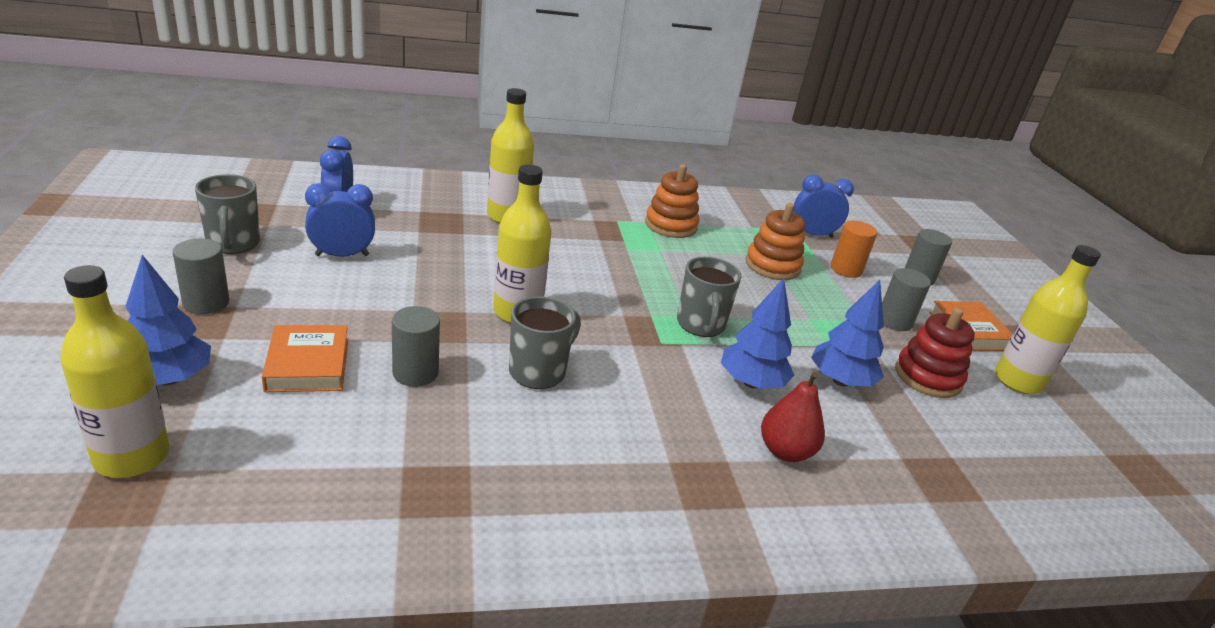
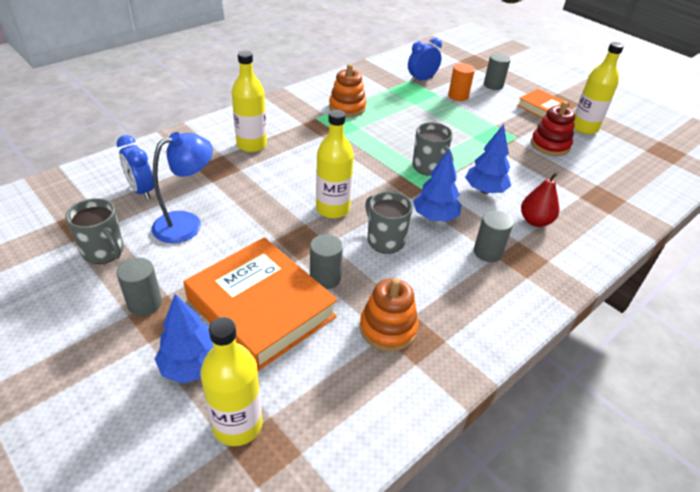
camera: 30 degrees left, 10 degrees up
orange book [262,325,348,392] -> orange book [184,237,338,371], size x1.92
blue clock [305,183,375,257] -> blue lamp [152,132,213,243]
grey mug [509,296,581,389] -> grey mug turned 45 degrees counterclockwise [365,192,413,254]
orange stacking toy [746,203,805,280] -> orange stacking toy moved to [360,278,419,352]
blue tree [811,280,884,387] -> blue tree moved to [413,149,462,222]
grey cylinder [882,268,931,331] -> grey cylinder moved to [474,211,513,262]

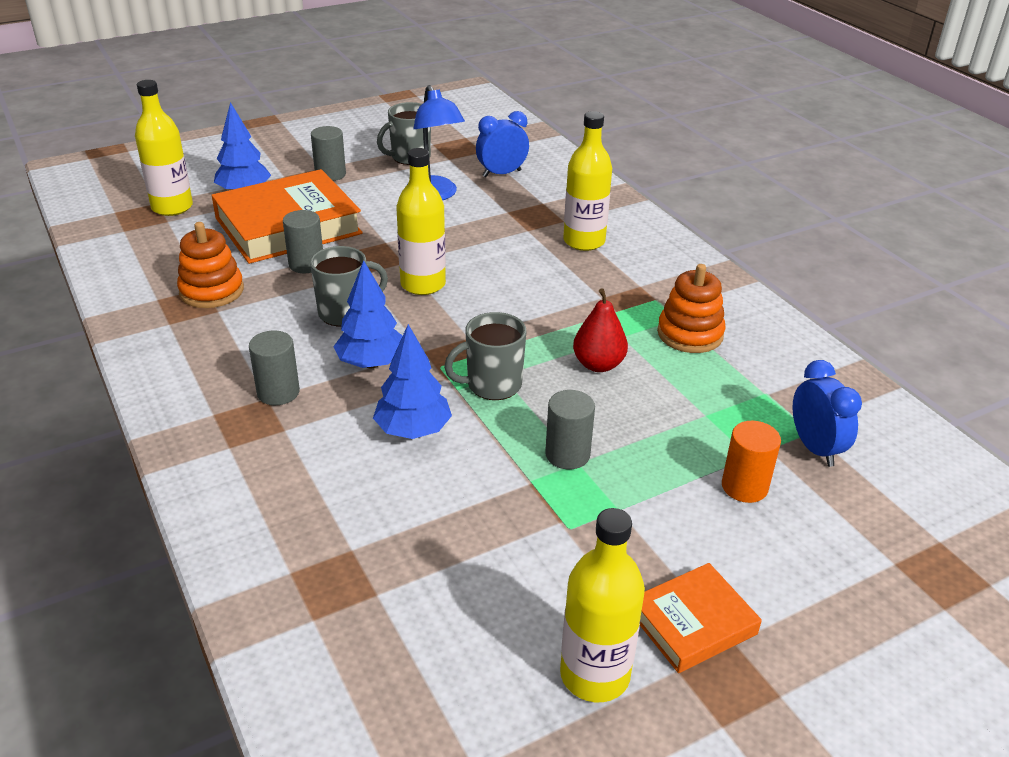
camera: 105 degrees right, 5 degrees down
grey cylinder [484,53,511,90] -> grey cylinder moved to [545,390,595,469]
red pear [521,172,559,227] -> red pear moved to [573,288,628,372]
red stacking toy [531,101,575,156] -> none

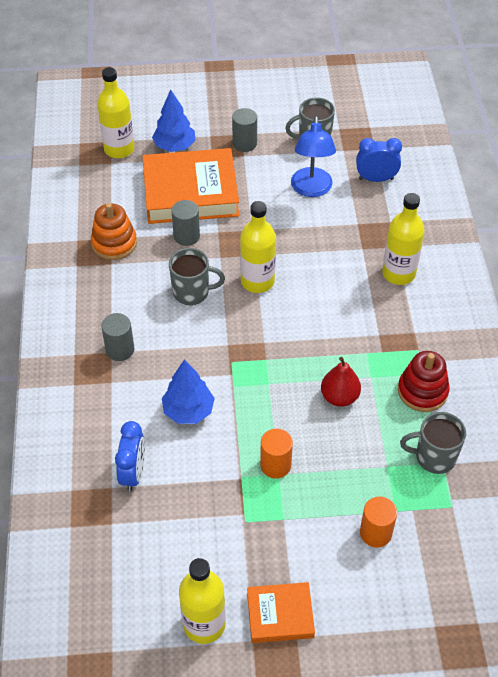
camera: 25 degrees right, 15 degrees up
blue tree [333,260,402,368] -> none
grey mug [444,312,526,400] -> grey mug moved to [400,412,466,474]
grey cylinder [545,390,595,469] -> orange cylinder [260,429,293,479]
orange stacking toy [657,264,726,353] -> red stacking toy [398,351,450,412]
blue clock [793,360,862,467] -> blue clock moved to [115,421,145,491]

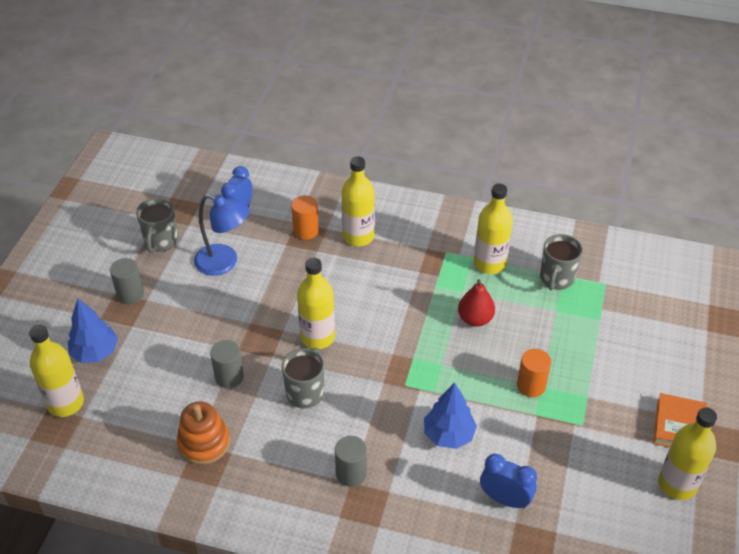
camera: 70 degrees left, 5 degrees down
orange book [143,148,239,224] -> none
orange cylinder [360,496,397,548] -> orange cylinder moved to [291,195,319,240]
red stacking toy [398,351,450,412] -> yellow bottle [474,184,513,274]

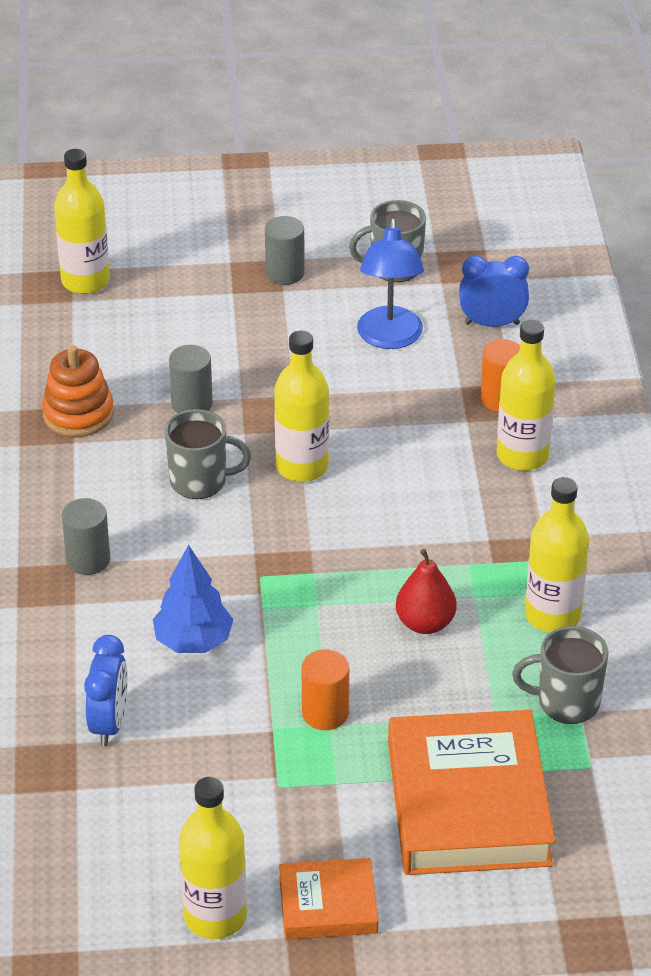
camera: 70 degrees right, 5 degrees down
blue tree [68,299,118,363] -> none
none -> orange book [388,710,555,875]

